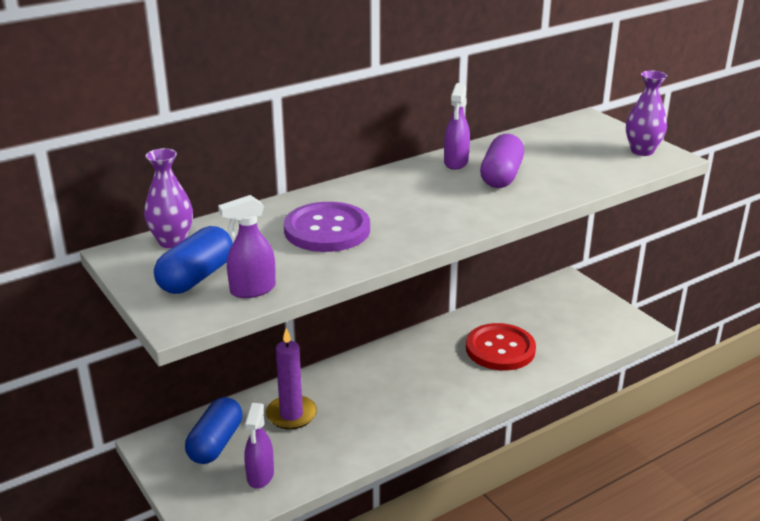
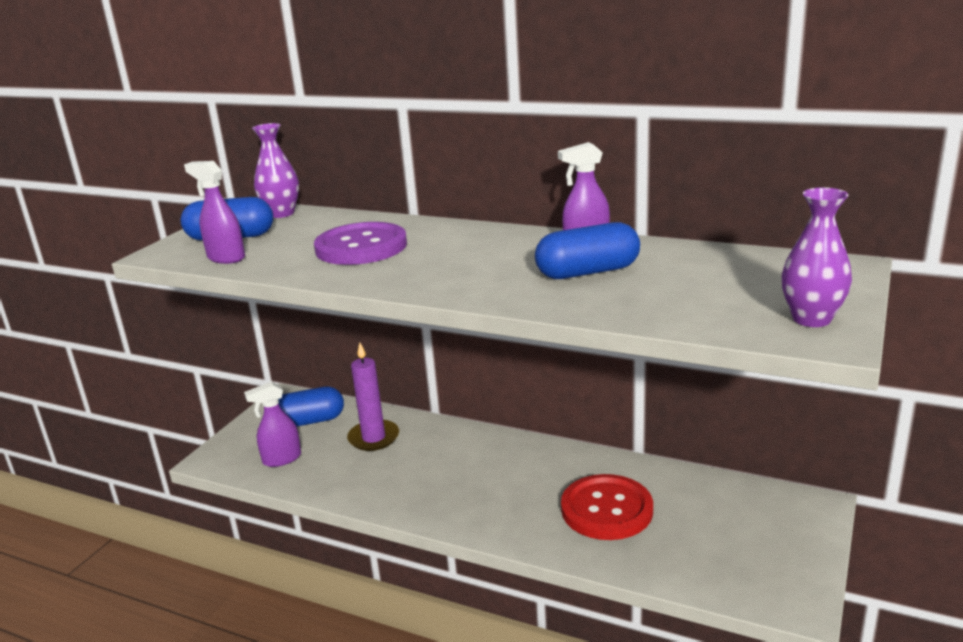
camera: 60 degrees right, 5 degrees down
purple capsule [480,134,524,188] -> blue capsule [535,222,640,279]

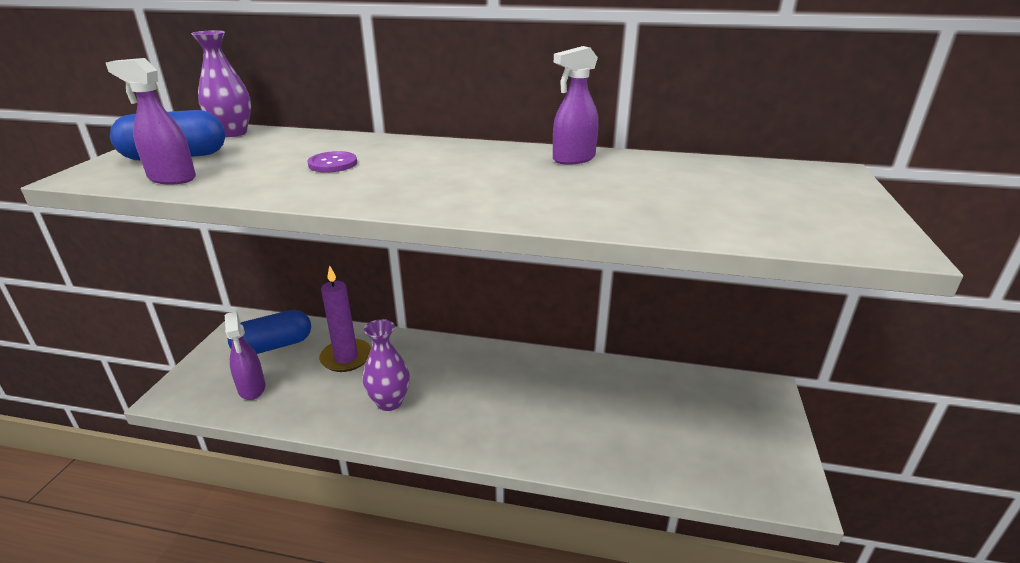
camera: 15 degrees left, 5 degrees up
purple spray bottle [244,382,301,467] -> purple spray bottle turned 75 degrees counterclockwise [225,312,265,400]
purple button [314,222,407,265] -> purple button [307,151,357,173], size x0.48
blue capsule [535,222,640,279] -> none
red button [561,474,653,540] -> none
purple vase [782,187,852,327] -> purple vase moved to [363,319,410,411]

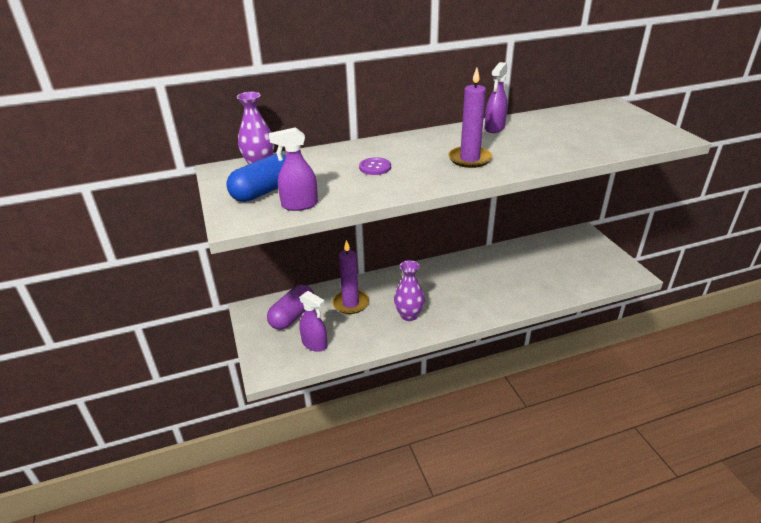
camera: 30 degrees left, 5 degrees up
blue capsule [228,310,311,354] -> purple capsule [267,284,314,330]
none -> purple candle [448,68,492,168]

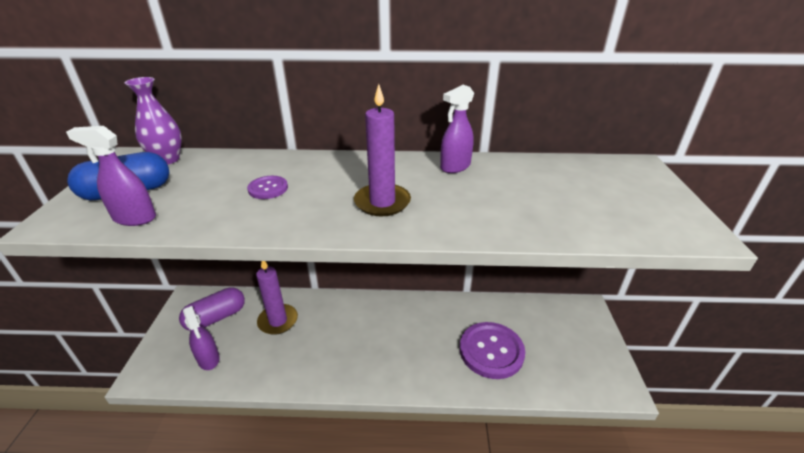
camera: 20 degrees right, 0 degrees up
purple vase [394,260,425,321] -> none
none -> purple button [460,322,525,379]

